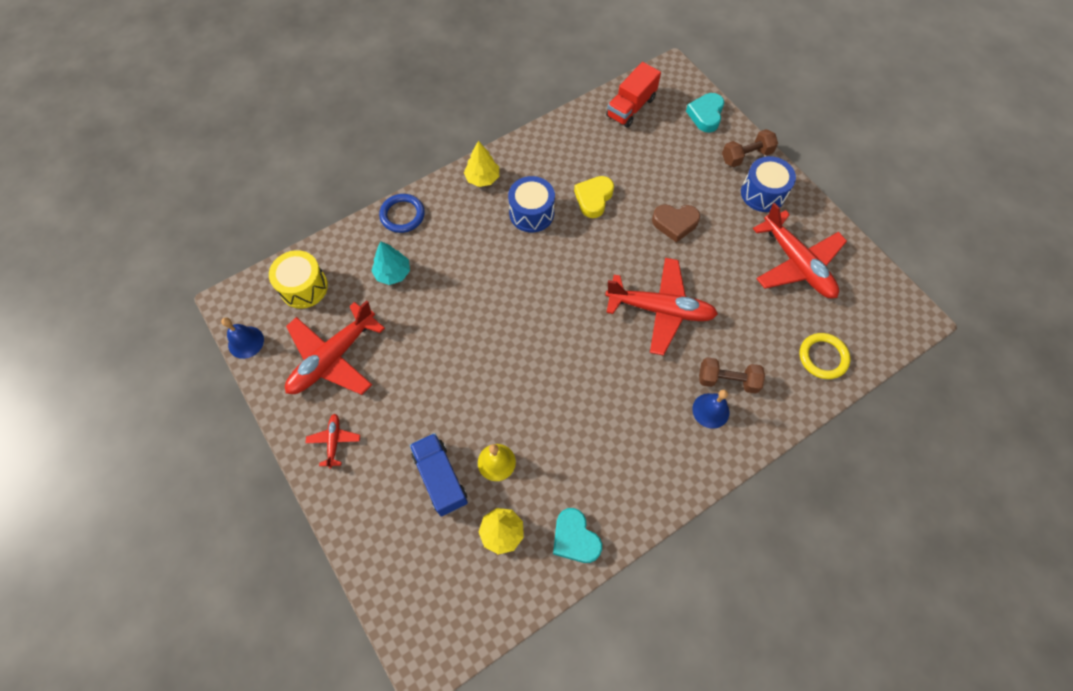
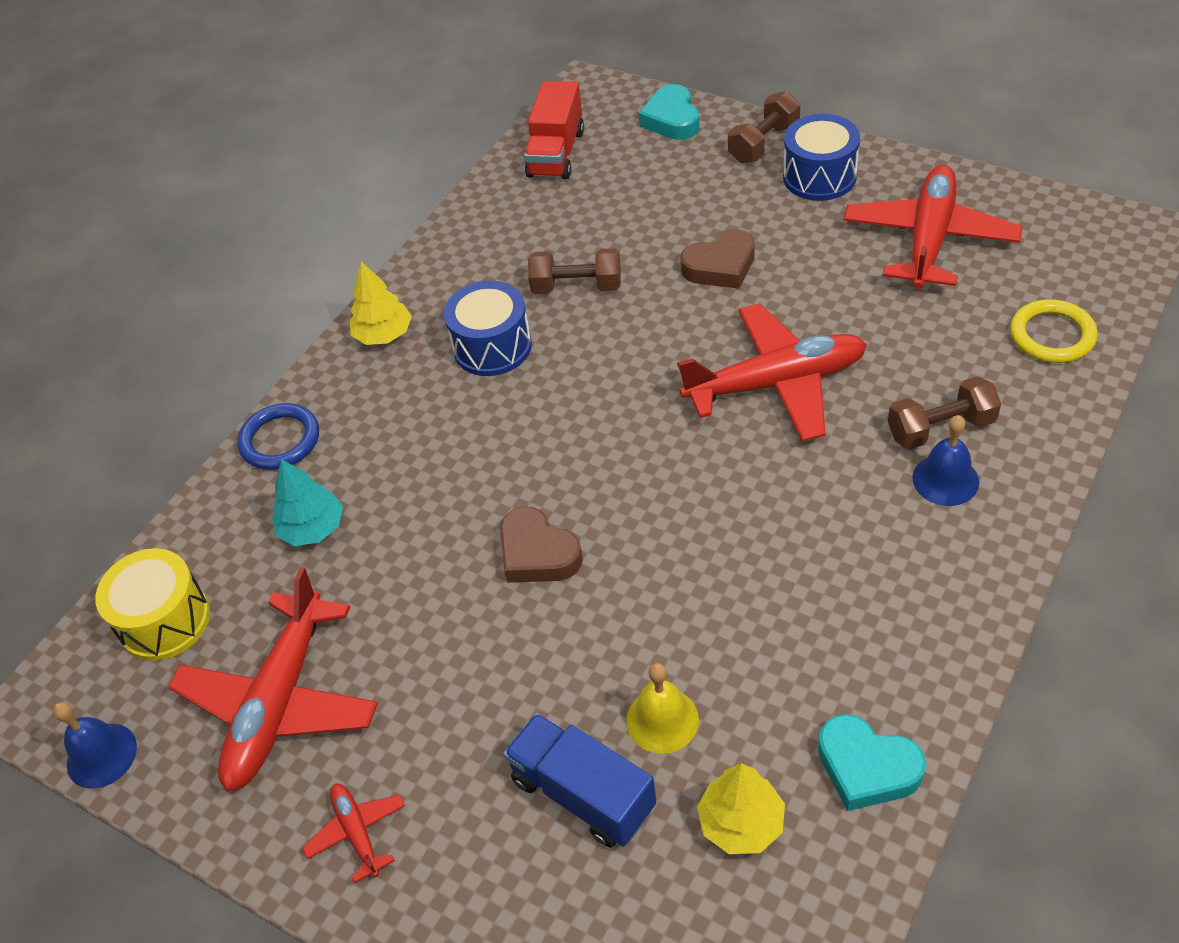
camera: 20 degrees left, 15 degrees down
yellow heart [574,176,614,218] -> brown dumbbell [528,248,621,294]
red plane [753,203,847,298] -> red plane turned 105 degrees counterclockwise [843,165,1023,289]
none -> brown heart [500,506,583,583]

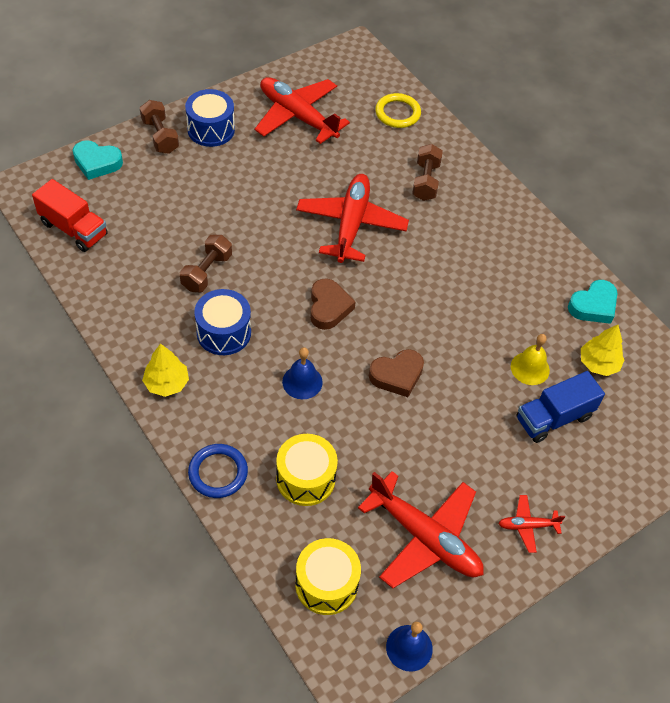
camera: 75 degrees left, 5 degrees up
turquoise tree [272,459,343,546] -> yellow drum [276,434,338,506]
brown heart [680,229,755,289] -> brown heart moved to [310,278,356,330]
blue bell [912,415,979,506] -> blue bell moved to [282,347,323,399]

